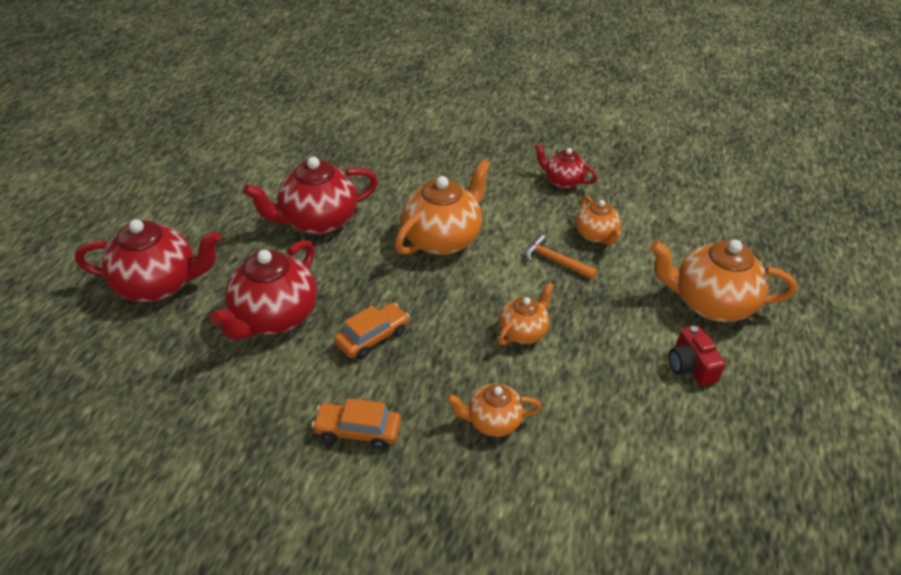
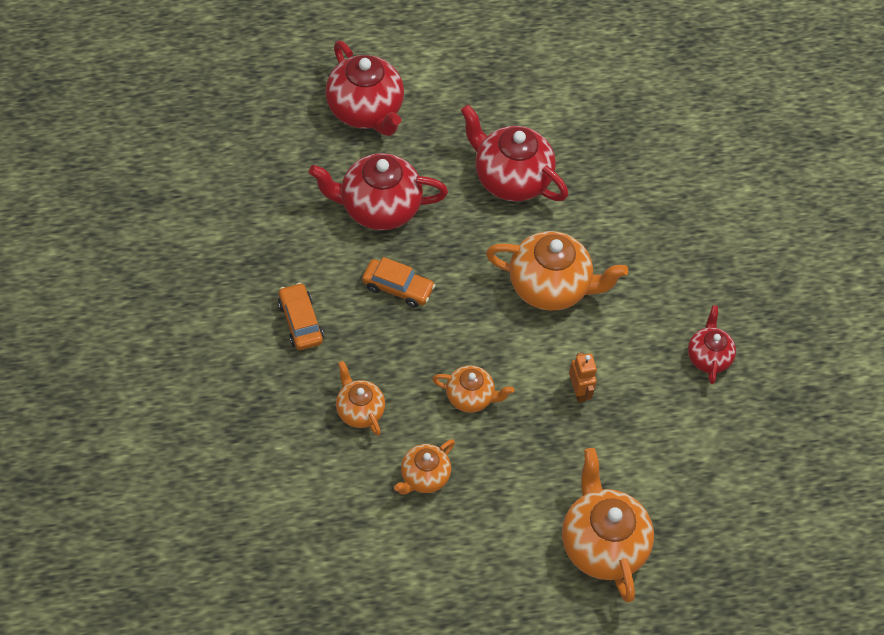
camera: 60 degrees right, 15 degrees up
orange hammer [525,234,598,280] -> orange robot [569,353,597,402]
orange teapot [576,195,622,245] -> orange teapot moved to [394,439,455,495]
red camera [669,326,726,386] -> none

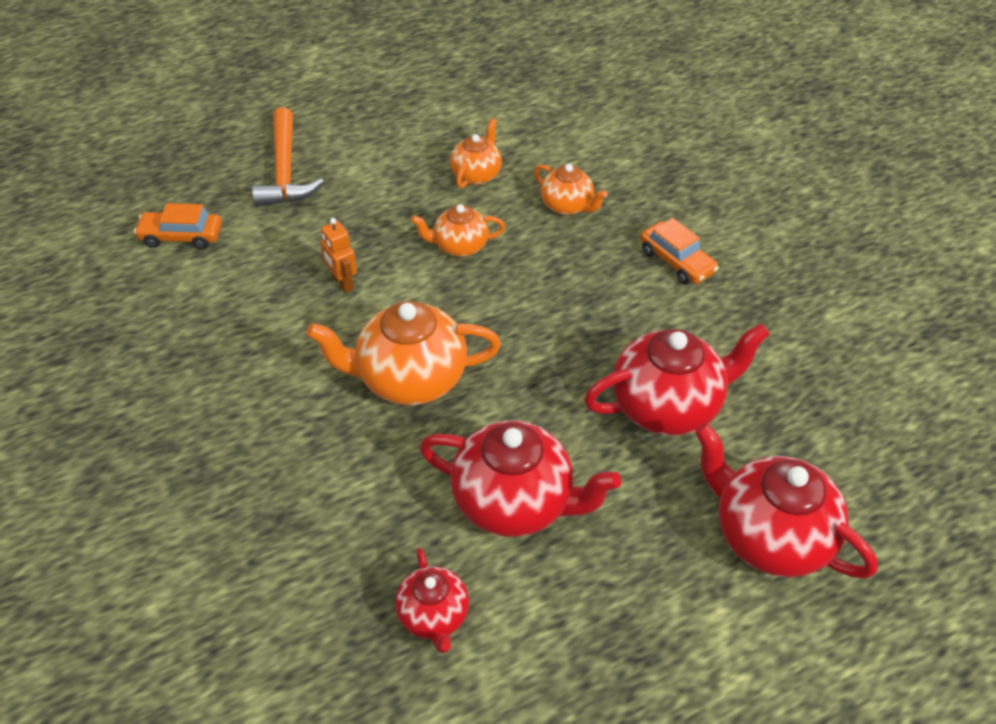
camera: 165 degrees right, 10 degrees down
orange car [362,257,435,307] -> orange car moved to [134,203,222,249]
orange teapot [562,448,654,603] -> orange hammer [252,107,324,207]
red teapot [688,305,736,384] -> red teapot moved to [395,548,469,653]

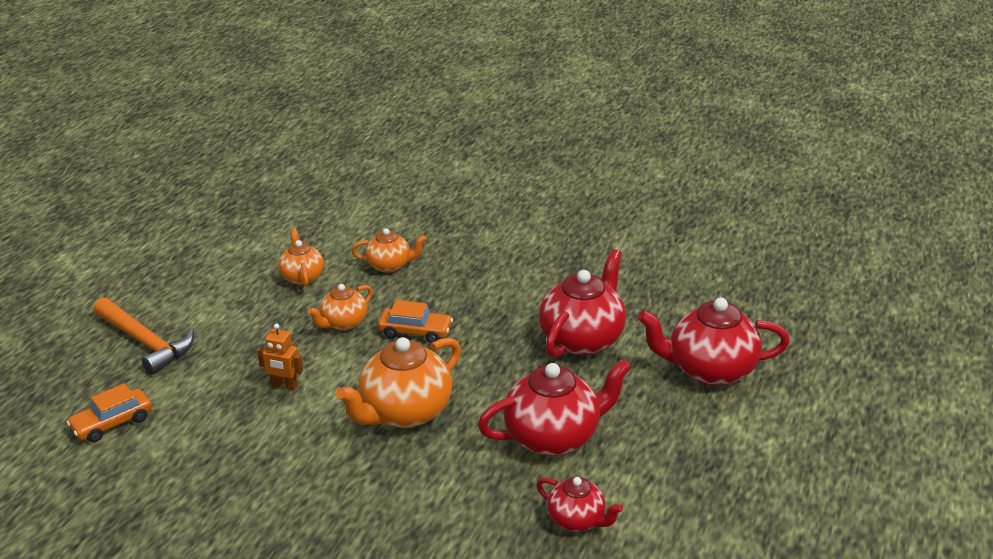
camera: 40 degrees left, 15 degrees down
orange car [640,218,719,284] -> orange car moved to [378,300,453,343]

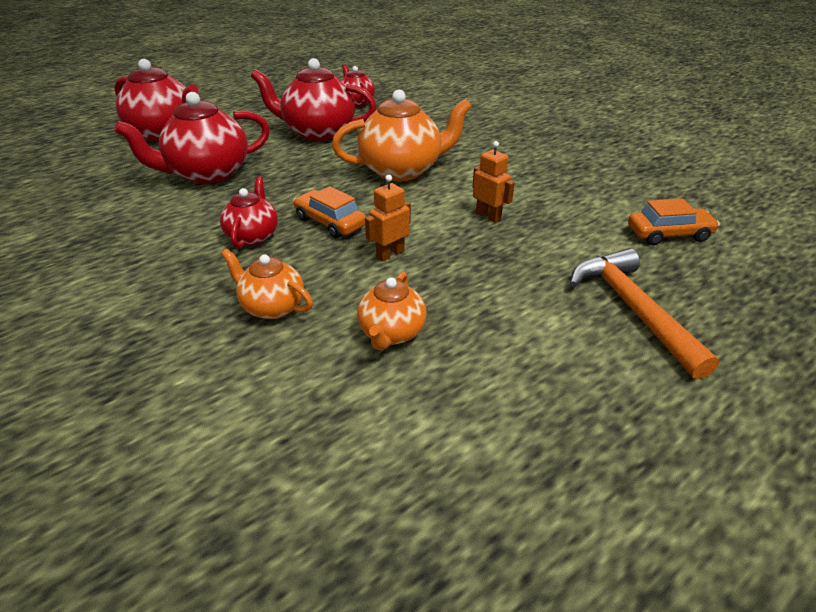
camera: 150 degrees left, 5 degrees up
orange teapot [308,284,373,331] -> orange robot [365,175,411,262]
none -> red teapot [220,176,278,248]

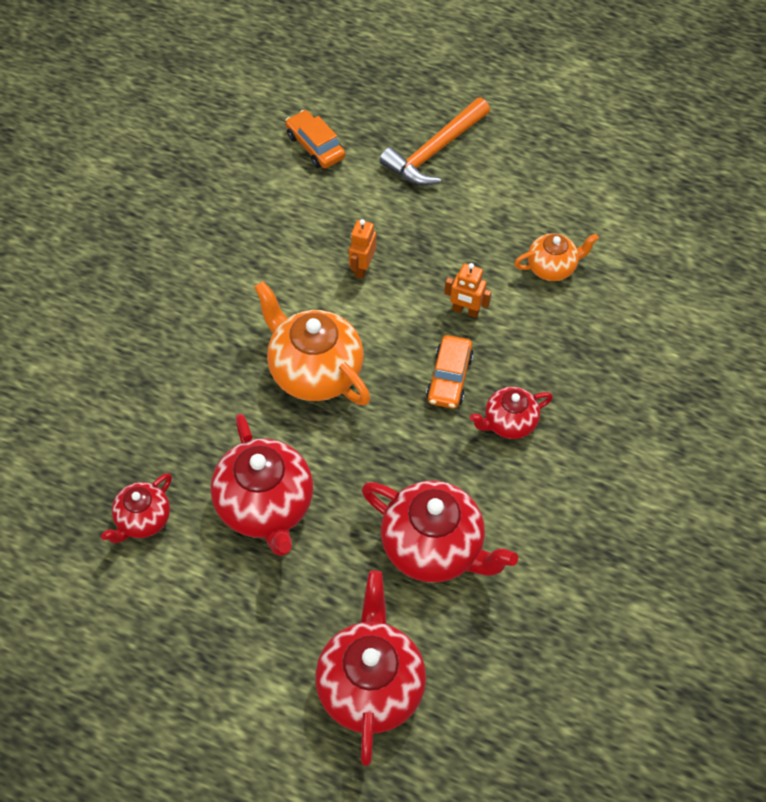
camera: 120 degrees left, 20 degrees up
orange teapot [221,249,313,319] -> none

